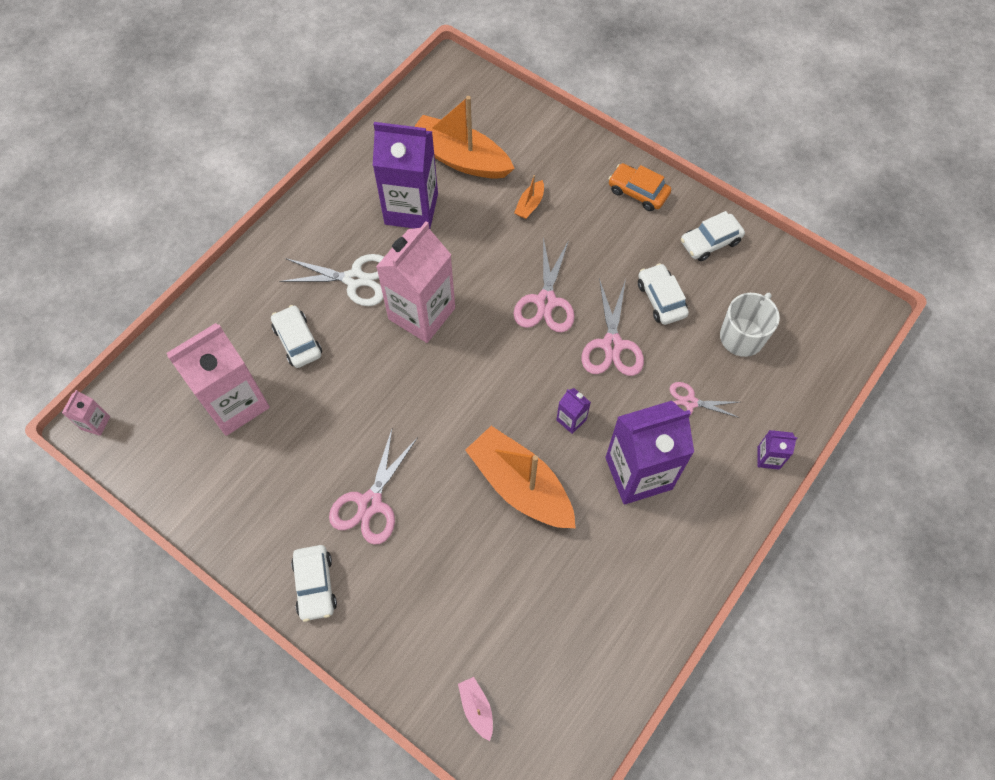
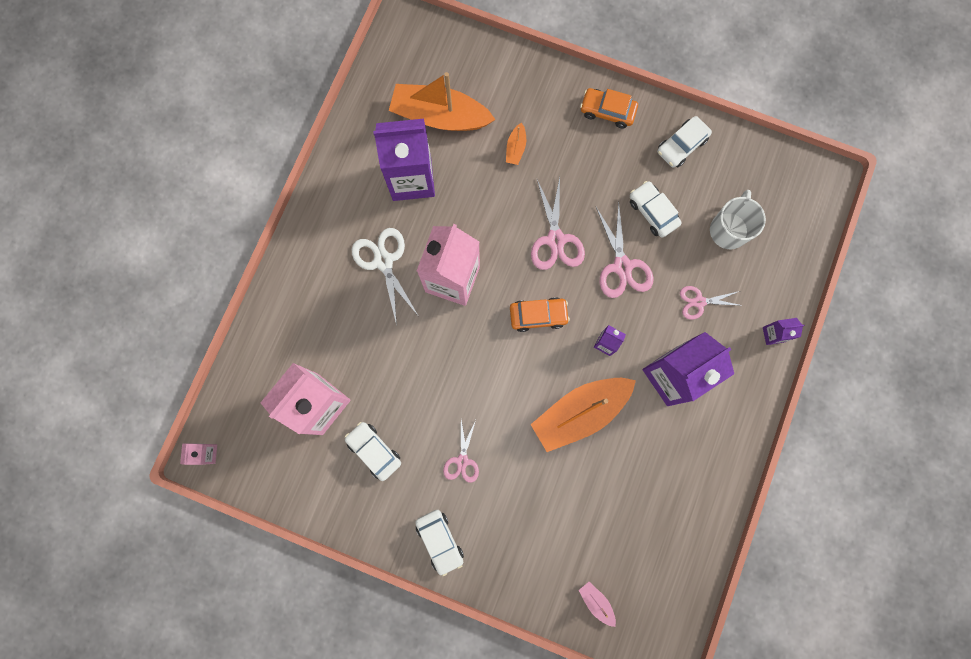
camera: 15 degrees left, 15 degrees up
white car [271,305,322,368] -> white car moved to [345,422,401,481]
white scissors [279,254,384,306] -> white scissors turned 105 degrees counterclockwise [352,228,418,326]
pink scissors [329,429,418,545] -> pink scissors [443,420,479,483], size x0.63
orange boat [465,426,576,528] -> orange boat turned 60 degrees counterclockwise [530,378,636,452]
none -> orange car [510,297,570,332]

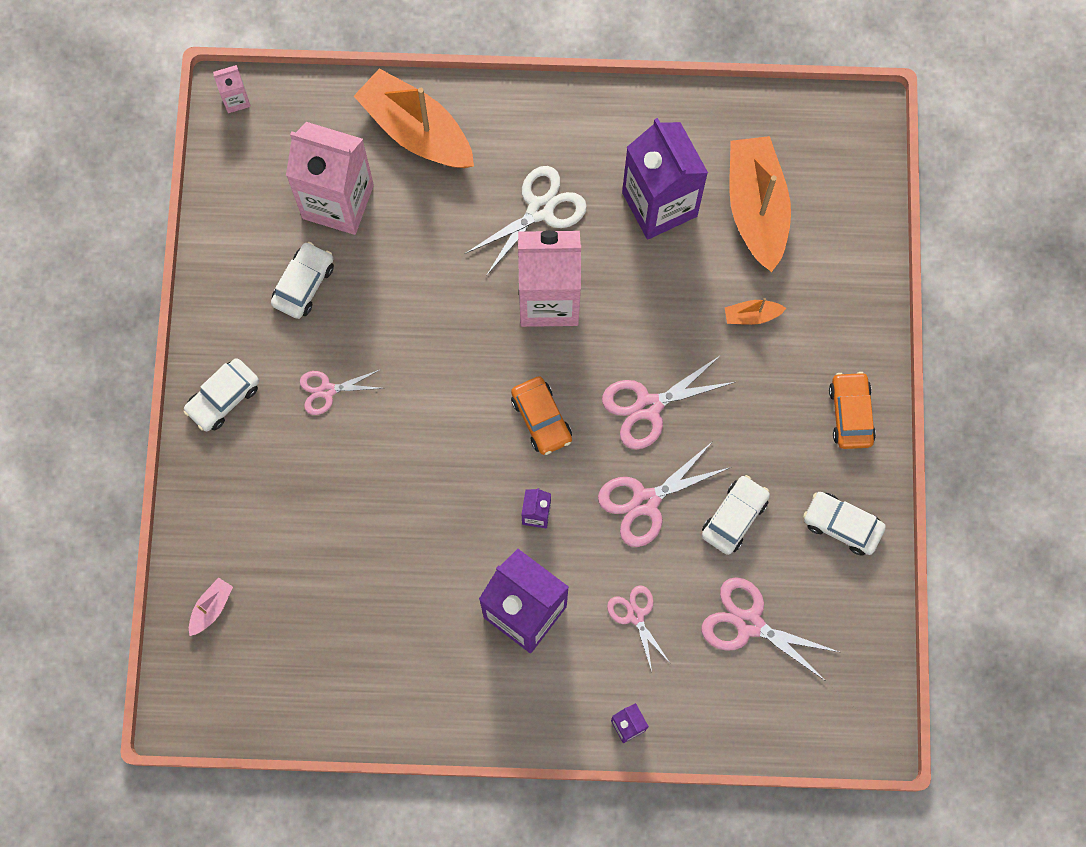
camera: 70 degrees right, 5 degrees down
orange boat [530,378,636,452] -> orange boat moved to [354,68,474,168]
white mug [710,190,766,249] -> pink scissors [701,577,839,682]

